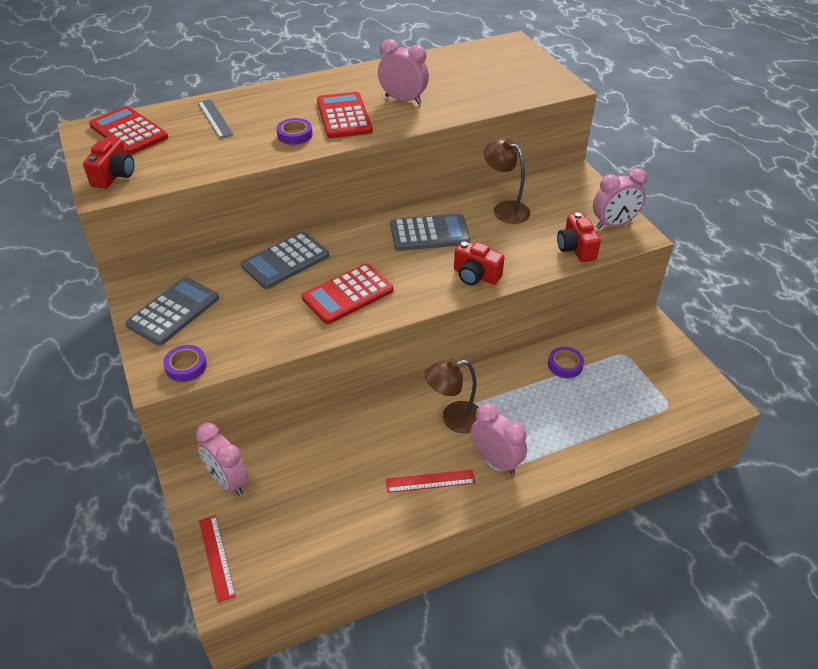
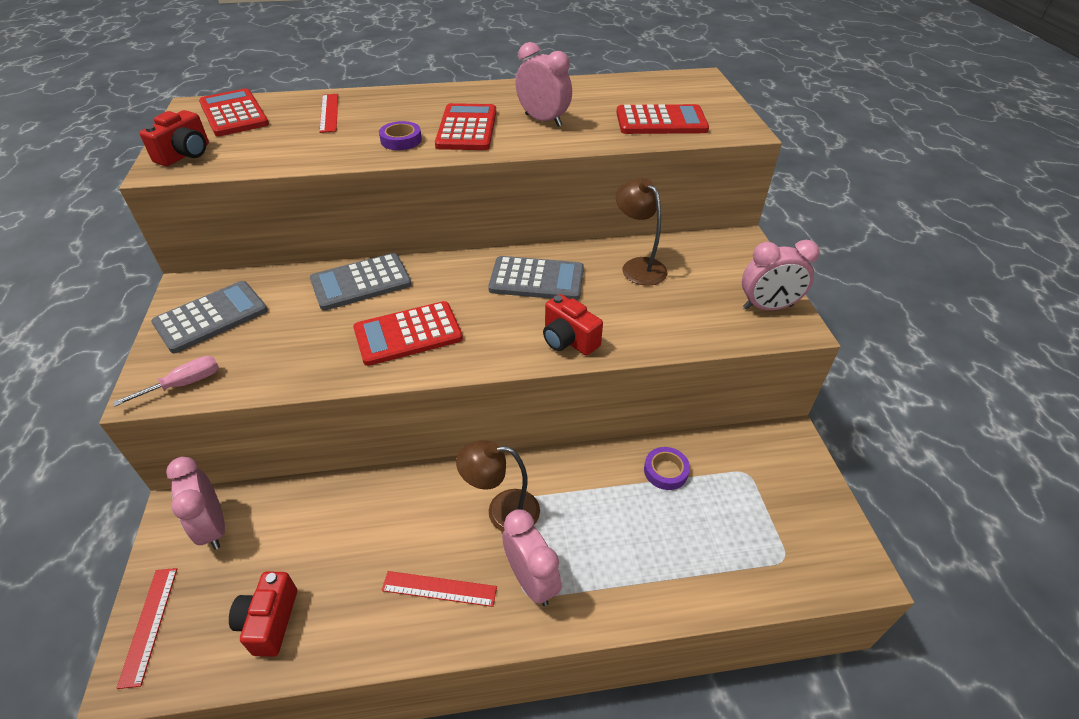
camera: 15 degrees right, 0 degrees up
purple tape [163,345,207,382] -> pink screwdriver [113,356,219,407]
grey ruler [198,99,234,138] -> red ruler [319,94,338,133]
red camera [557,212,601,262] -> red camera moved to [229,571,297,657]
none -> red calculator [616,104,709,134]

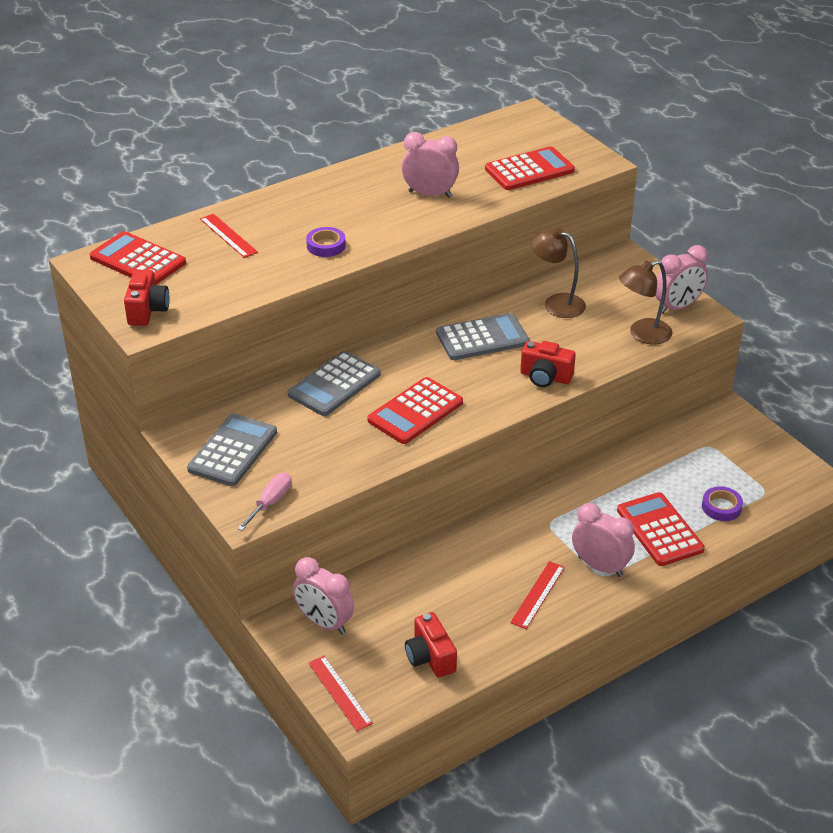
camera: 25 degrees left, 5 degrees down
red ruler [382,571,497,607] -> red ruler turned 45 degrees counterclockwise [510,561,565,629]
red calculator [435,103,496,150] -> red calculator moved to [617,492,705,566]
brown lamp [456,440,540,532] -> brown lamp moved to [619,260,672,345]
purple tape [644,447,690,490] -> purple tape moved to [702,486,743,521]

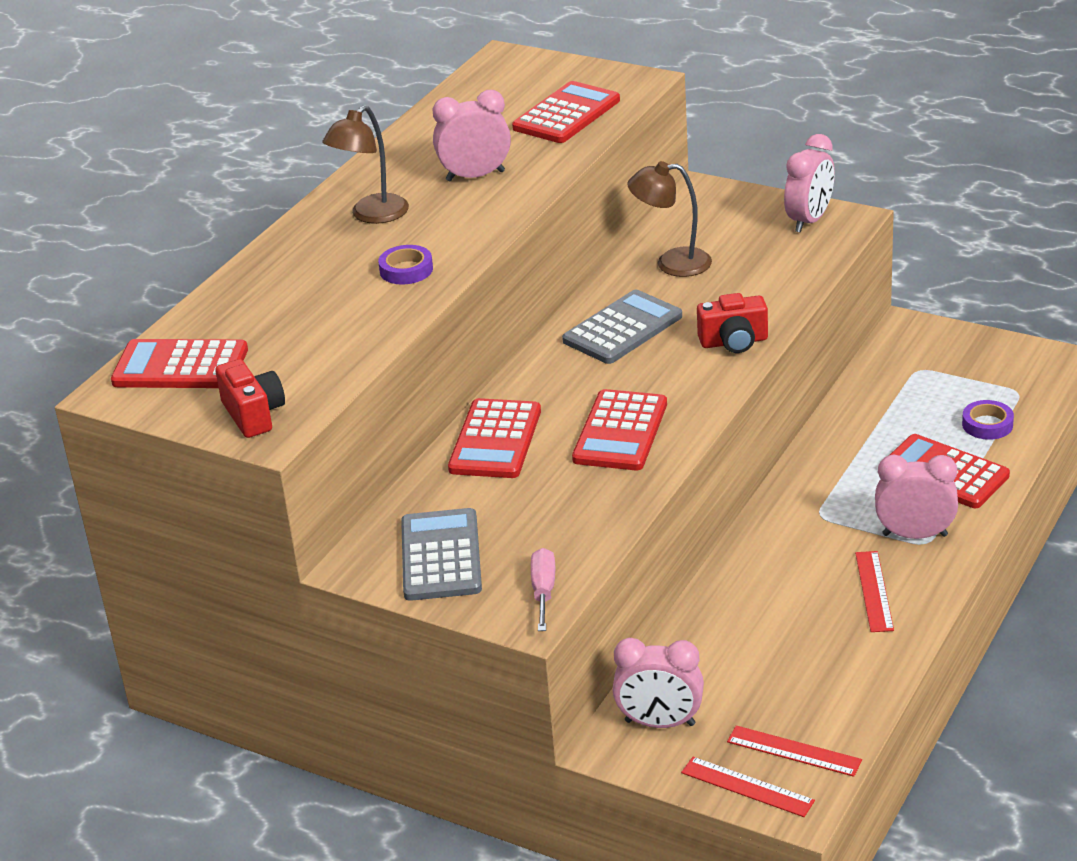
camera: 25 degrees left, 5 degrees down
red ruler [200,214,258,258] -> red ruler moved to [727,725,862,777]
grey calculator [288,351,381,416] -> red calculator [448,398,541,478]
red camera [405,612,457,678] -> none
brown lamp [619,260,672,345] -> brown lamp moved to [322,105,409,224]

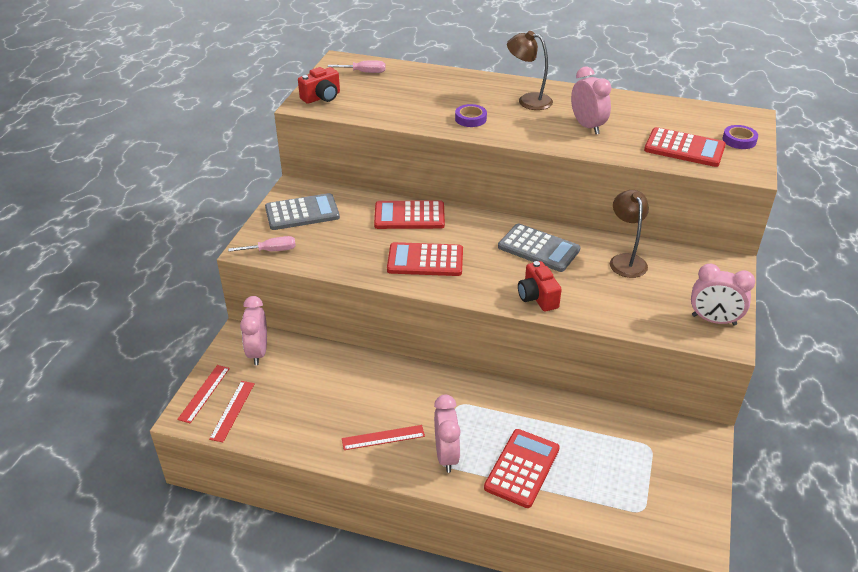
camera: 75 degrees right, 5 degrees up
red calculator [111,339,248,388] -> pink screwdriver [328,60,386,73]
purple tape [962,400,1014,440] -> purple tape moved to [722,125,758,149]

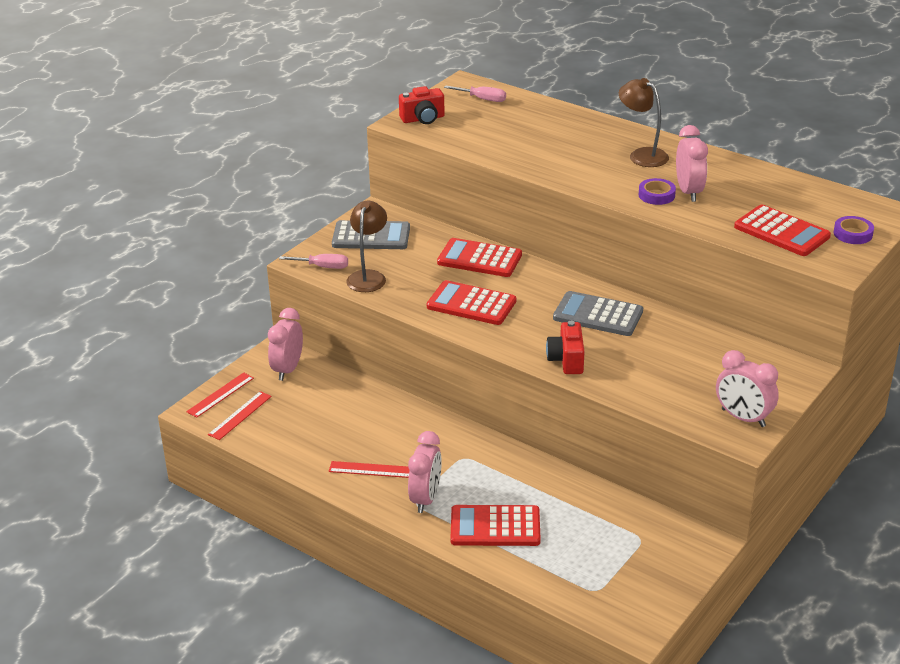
camera: 20 degrees right, 5 degrees down
purple tape [455,104,487,127] -> purple tape moved to [639,178,676,205]
red calculator [484,429,560,508] -> red calculator turned 135 degrees counterclockwise [451,505,541,546]
grey calculator [498,223,581,272] -> grey calculator turned 150 degrees clockwise [553,291,643,336]
brown lamp [610,190,649,278] -> brown lamp moved to [346,201,387,292]

